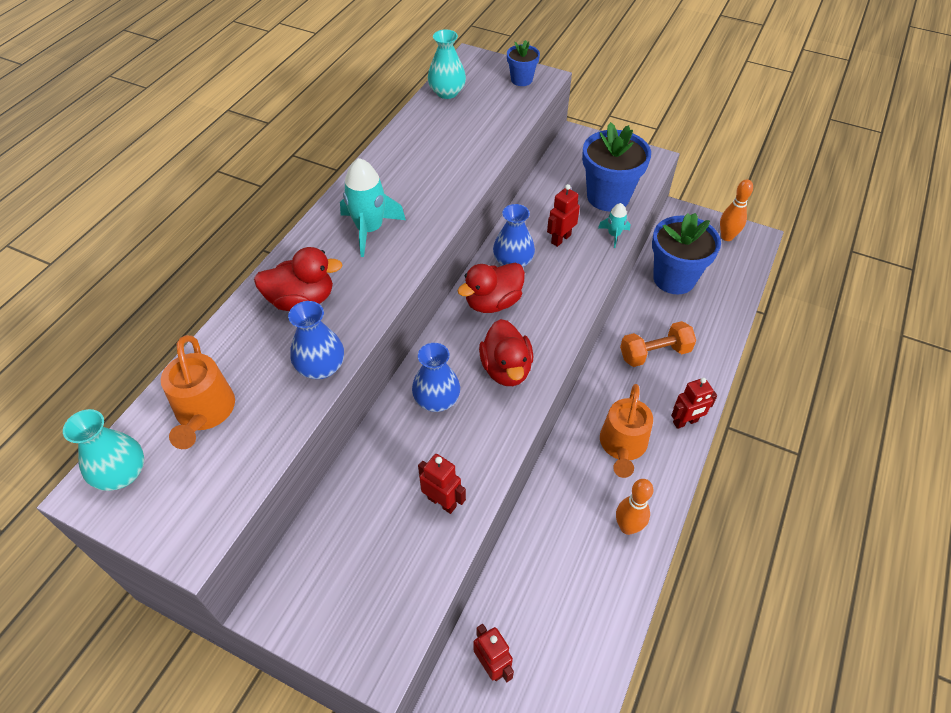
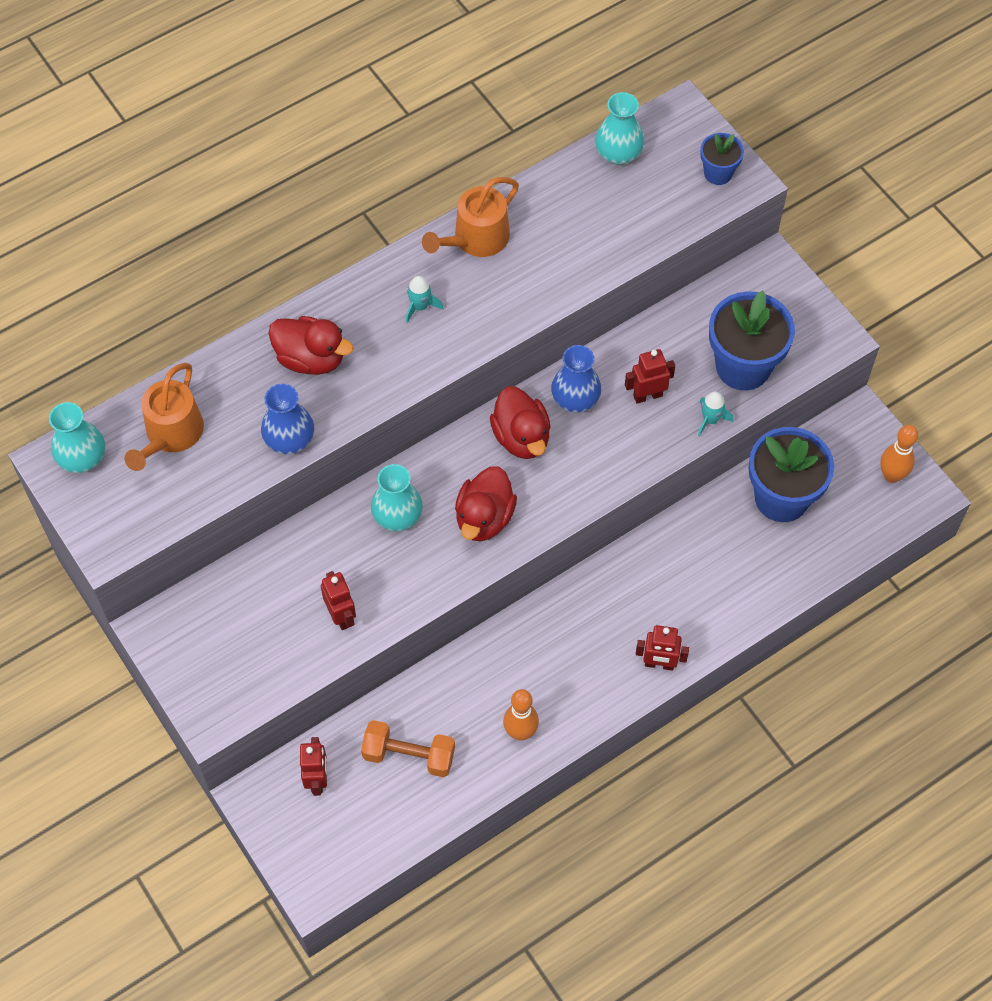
camera: 30 degrees right, 10 degrees up
turquoise rocket [340,158,406,257] -> turquoise rocket [406,276,444,323], size x0.54
blue vase [412,343,460,412] -> turquoise vase [371,464,423,532]
red duck [458,263,525,313] -> red duck turned 105 degrees counterclockwise [490,386,551,459]
orange watering can [600,384,653,478] -> orange watering can moved to [422,177,519,257]
orange dumbbell [620,321,696,367] -> orange dumbbell moved to [361,720,455,777]

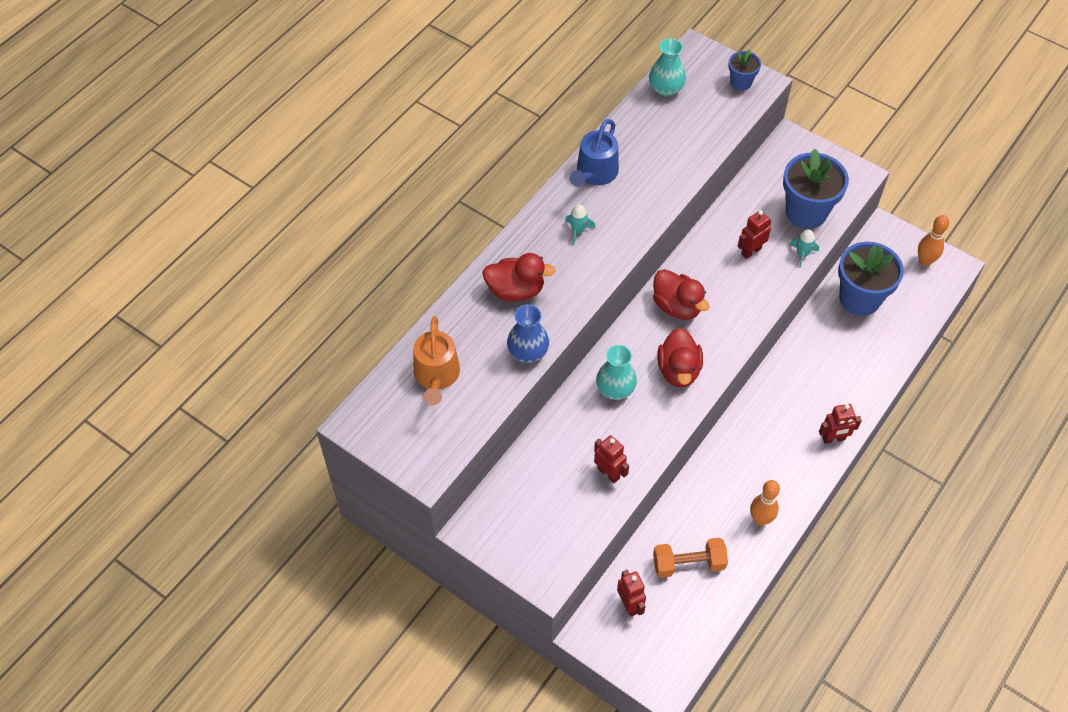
camera: 20 degrees left, 5 degrees down
turquoise vase [49,402,105,473] -> none
orange watering can [422,177,519,257] -> blue watering can [570,119,619,187]
blue vase [551,345,601,413] -> none

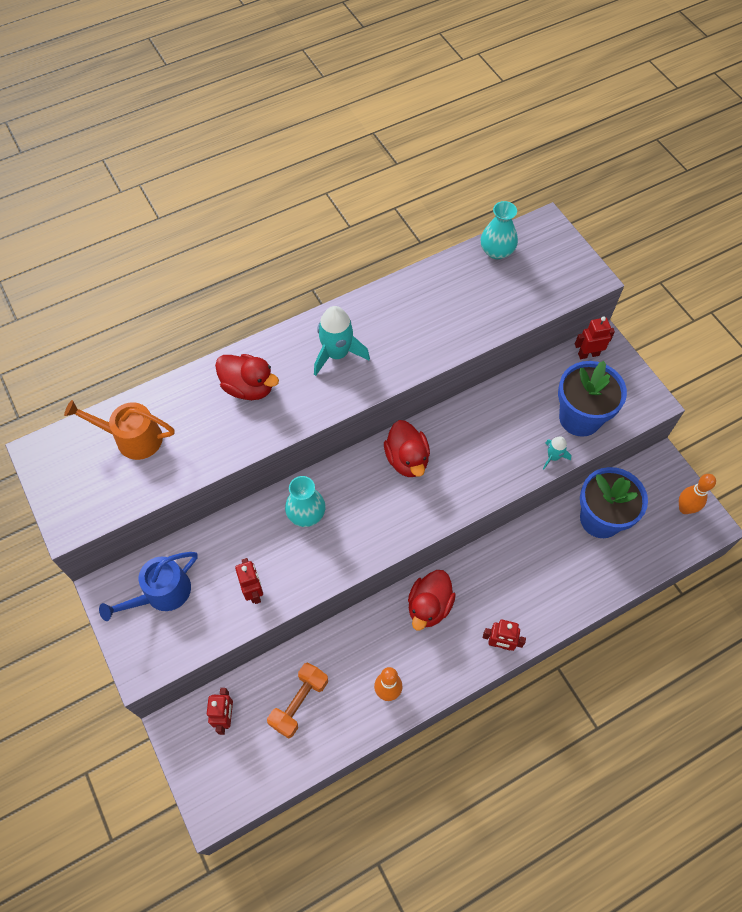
camera: 25 degrees right, 5 degrees up
orange watering can [413,316,460,405] -> orange watering can turned 75 degrees clockwise [64,400,175,460]
blue vase [507,304,549,363] -> none
turquoise rocket [565,204,595,245] -> turquoise rocket [314,306,370,376], size x1.86
blue watering can [570,119,619,187] -> blue watering can moved to [99,552,198,621]
orange dumbbell [653,538,728,578] -> orange dumbbell turned 75 degrees counterclockwise [267,662,328,739]
red duck [657,328,703,388] -> red duck moved to [408,570,456,631]
blue flower pot [728,49,761,91] -> none
red robot [738,210,771,259] -> red robot moved to [575,316,615,359]

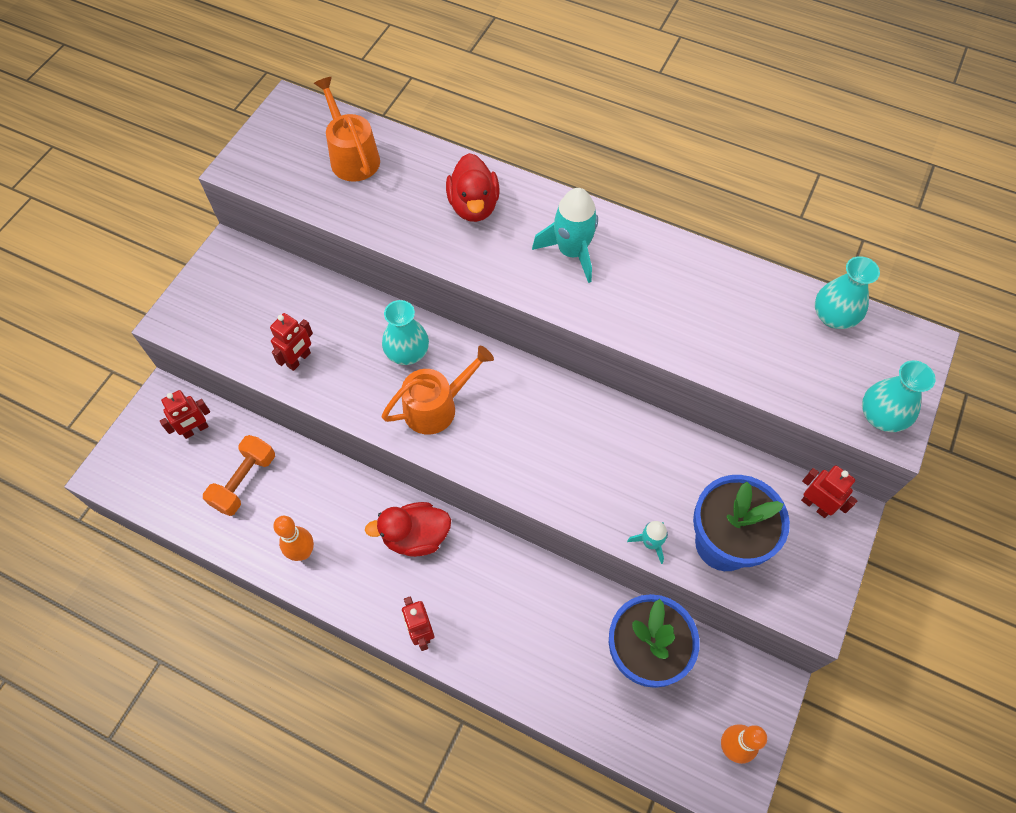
camera: 55 degrees right, 0 degrees up
blue watering can [99,552,198,621] -> none
orange dumbbell [267,662,328,739] -> orange dumbbell turned 60 degrees counterclockwise [203,435,275,516]
red duck [384,420,430,477] -> none
none -> orange watering can [382,346,494,435]
none -> turquoise vase [862,360,936,432]

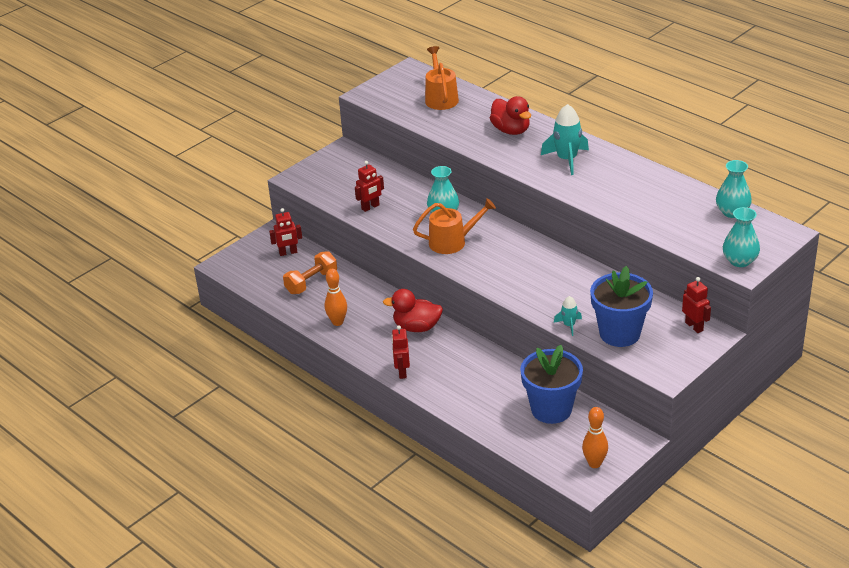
camera: 20 degrees right, 25 degrees down
red duck [446,153,500,222] -> red duck turned 45 degrees counterclockwise [490,96,531,135]

